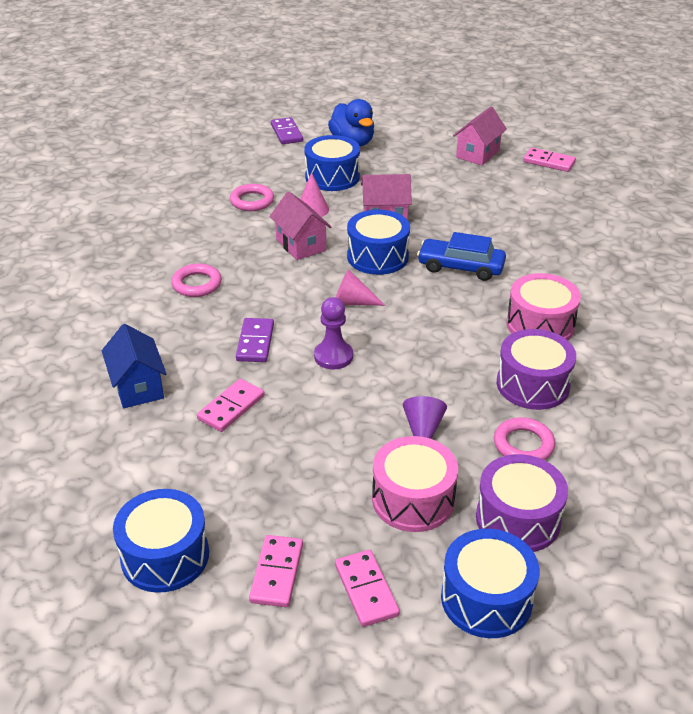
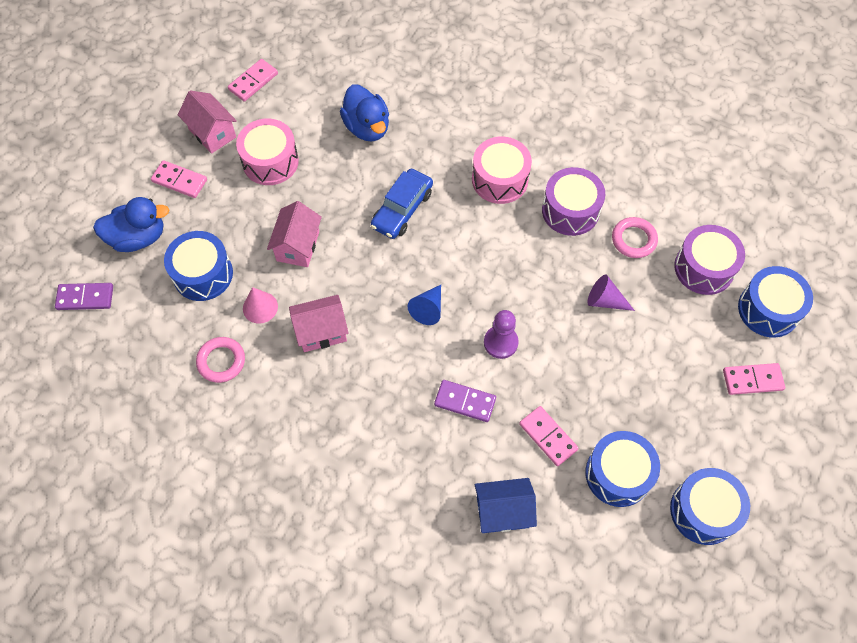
camera: 75 degrees left, 25 degrees up
pink ring [171,264,222,297] -> none
pink domino [249,535,303,607] -> pink domino moved to [151,160,207,198]
pink cone [336,269,385,306] -> blue cone [408,285,441,325]
blue drum [347,210,410,275] -> blue drum moved to [585,431,660,507]
pink drum [372,436,458,532] -> pink drum moved to [236,118,299,185]
none -> blue duck [340,85,389,142]

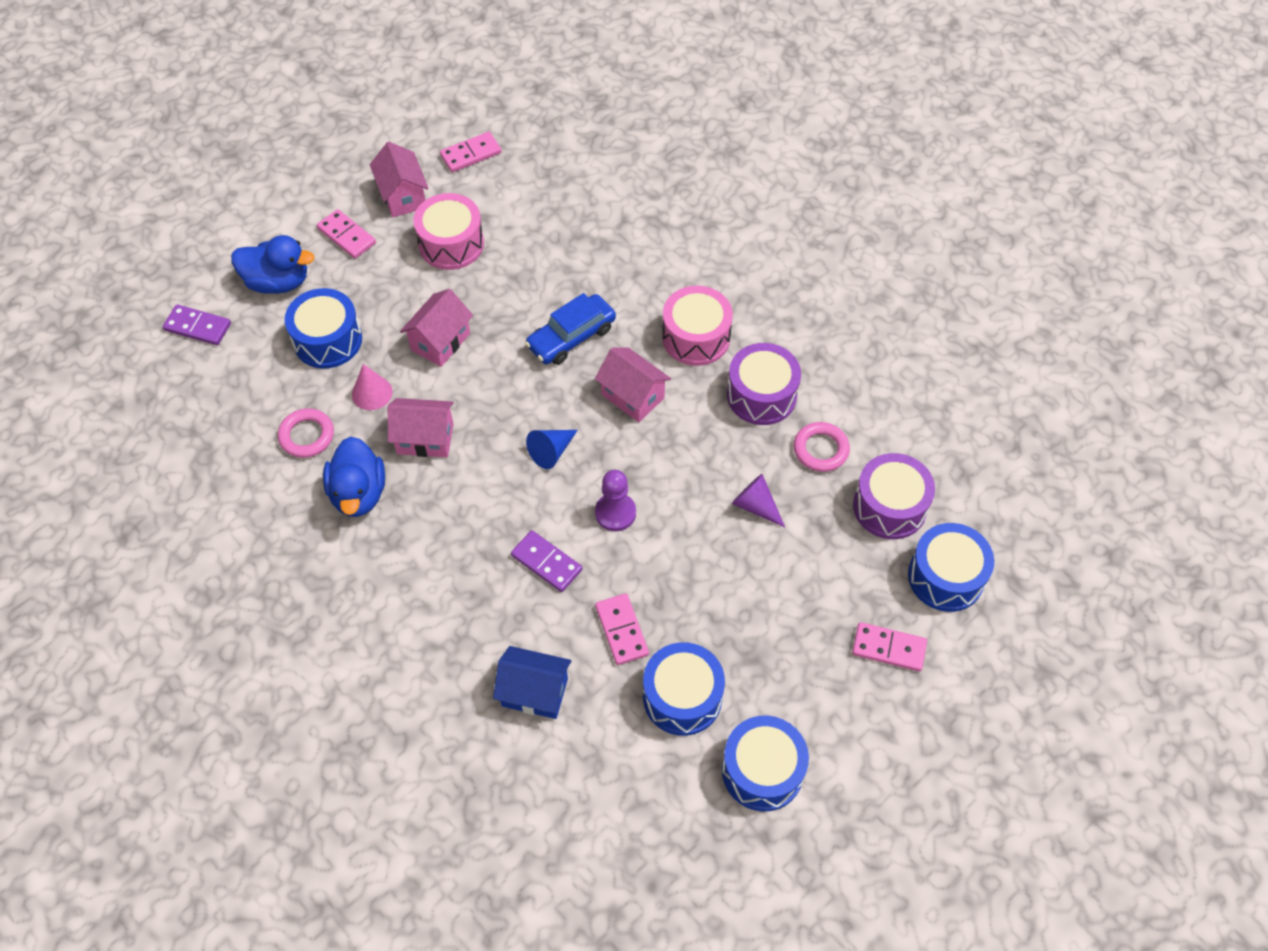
camera: 20 degrees right, 5 degrees down
blue duck [340,85,389,142] -> blue duck moved to [323,437,385,517]
none -> pink house [595,347,671,422]

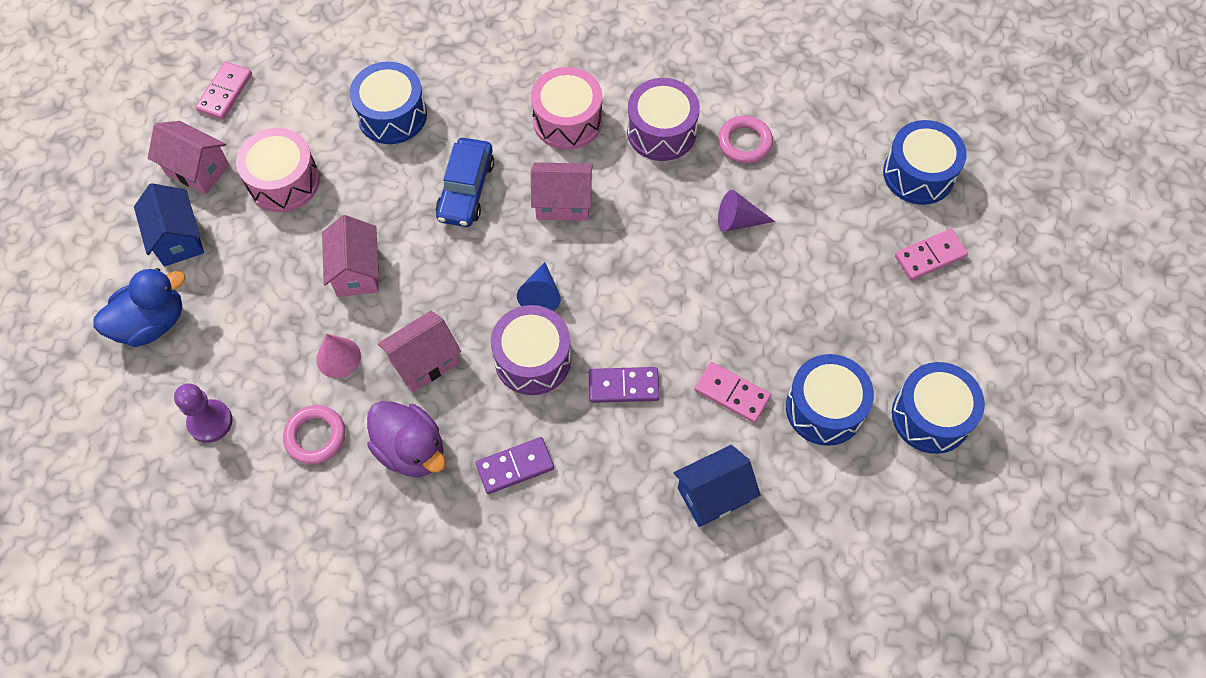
camera: 40 degrees left, 5 degrees up
purple domino [163,305,231,345] -> purple domino moved to [476,437,554,494]
blue drum [285,288,362,369] -> blue drum moved to [350,61,427,144]
pink domino [317,209,376,259] -> blue house [134,183,204,266]
blue duck [323,437,385,517] -> purple duck [367,401,446,477]
purple pawn [595,470,636,531] -> purple pawn moved to [174,383,233,443]
purple drum [853,453,935,539] -> purple drum moved to [491,305,571,395]

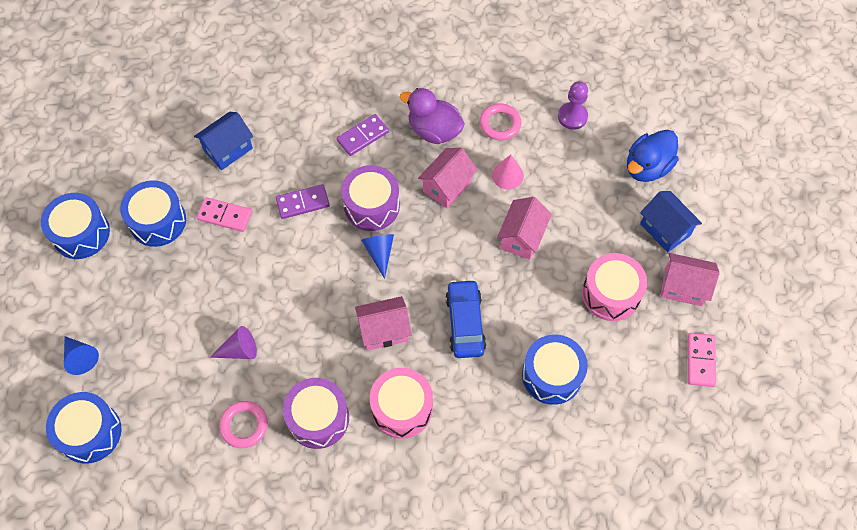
camera: 165 degrees right, 0 degrees up
pink house [322,215,379,297] -> pink house turned 45 degrees clockwise [497,197,552,260]
pink domino [895,229,968,280] -> blue cone [64,336,99,375]

